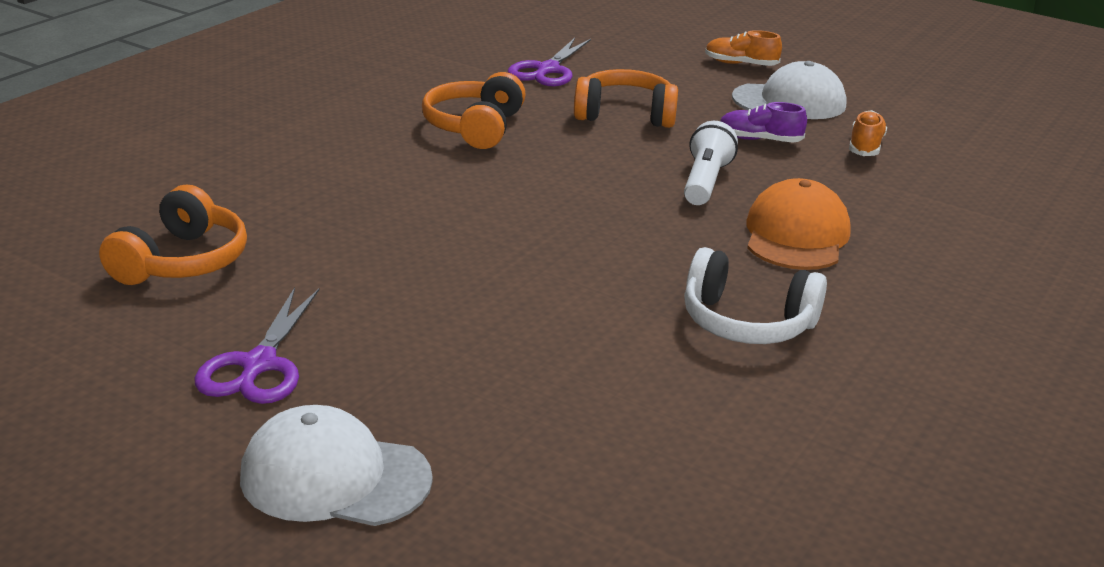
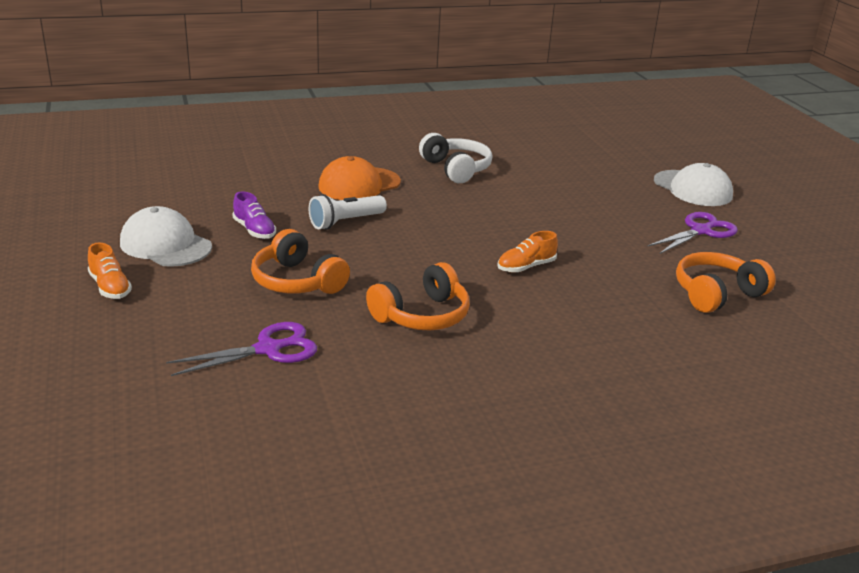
camera: 140 degrees left, 0 degrees up
orange shoe [849,110,887,156] -> orange shoe moved to [497,231,558,273]

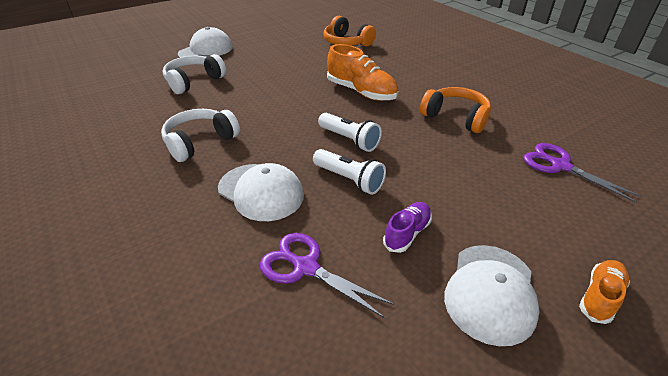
camera: 105 degrees left, 10 degrees up
orange headphones [251,229,350,294] -> none
orange cap [318,156,401,200] -> white cap [218,163,304,221]
orange shoe [497,231,558,273] -> orange shoe [327,44,398,101], size x1.77
purple scissors [647,212,738,254] -> purple scissors moved to [260,233,394,318]
none -> white headphones [162,54,226,94]
none -> white flashlight [318,113,382,152]

